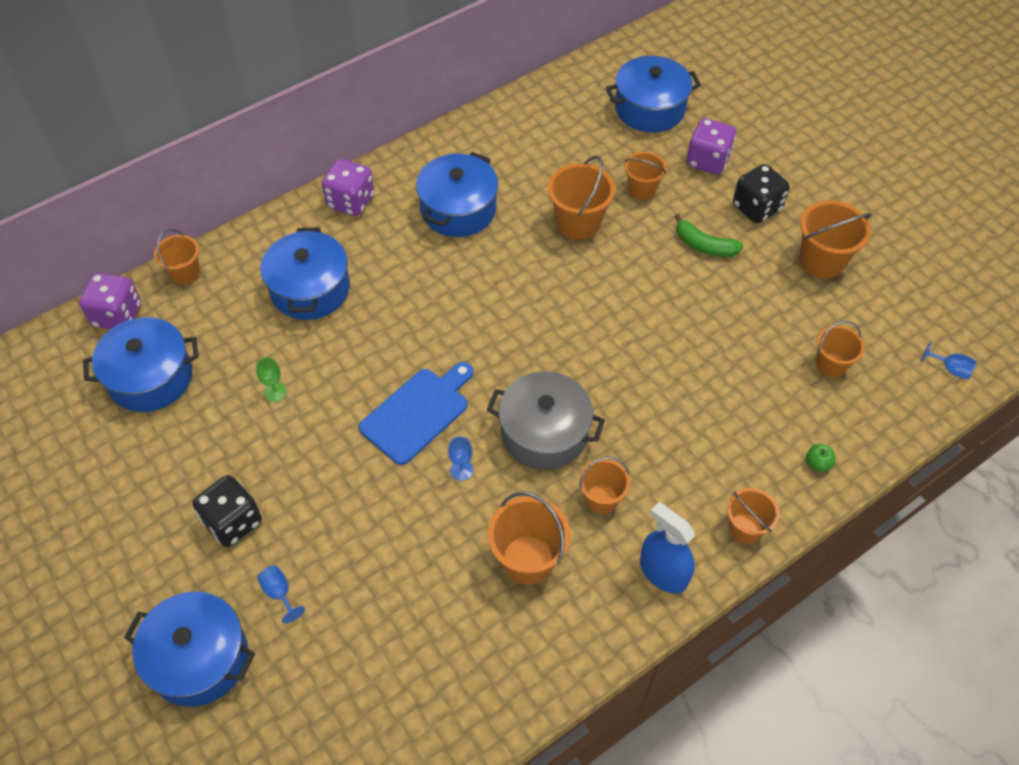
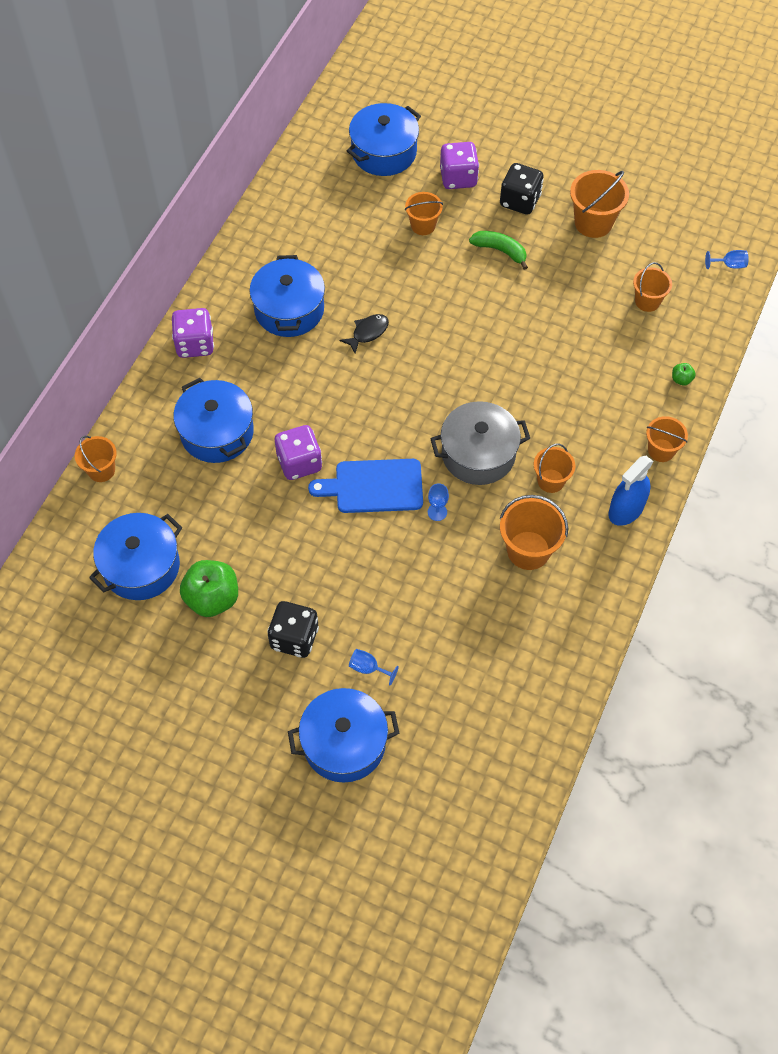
camera: 30 degrees left, 5 degrees up
purple dice [79,273,141,329] -> purple dice moved to [275,425,322,480]
green goblet [256,357,287,402] -> none
blue cutting board [359,362,473,465] -> blue cutting board turned 105 degrees counterclockwise [308,459,423,513]
orange bucket [548,156,615,240] -> none
blue spray bottle [640,502,695,593] -> blue spray bottle turned 60 degrees counterclockwise [608,456,654,526]
green banana [674,214,743,257] -> green banana turned 150 degrees counterclockwise [469,231,528,270]
none -> green apple [180,560,238,617]
none -> black fish [340,314,389,354]

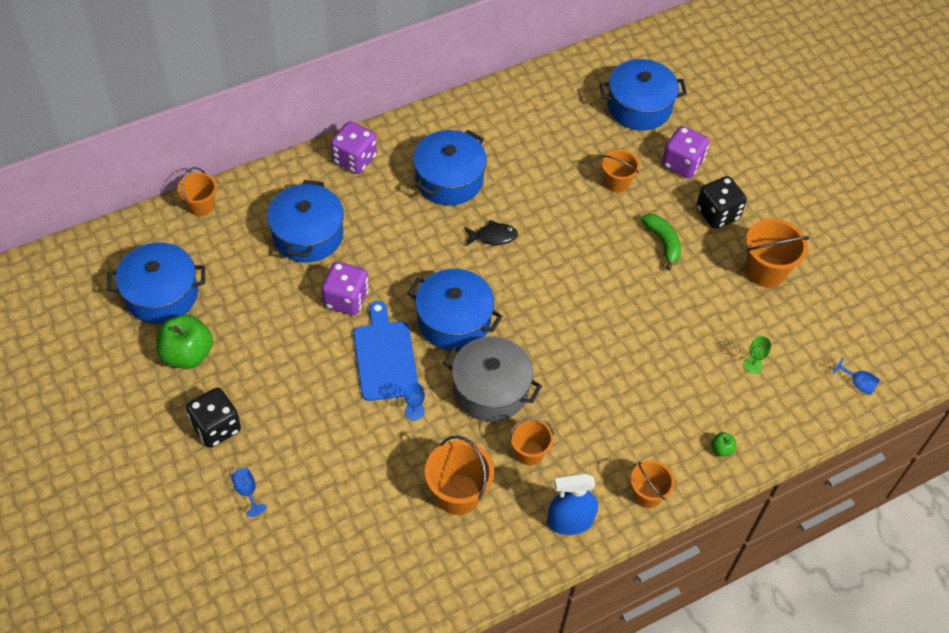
camera: 35 degrees right, 5 degrees down
blue pot [288,688,399,783] -> blue pot moved to [408,269,503,350]
blue cutting board [308,459,423,513] -> blue cutting board turned 45 degrees clockwise [353,301,418,401]
orange bucket [633,262,672,312] -> green goblet [744,336,772,374]

